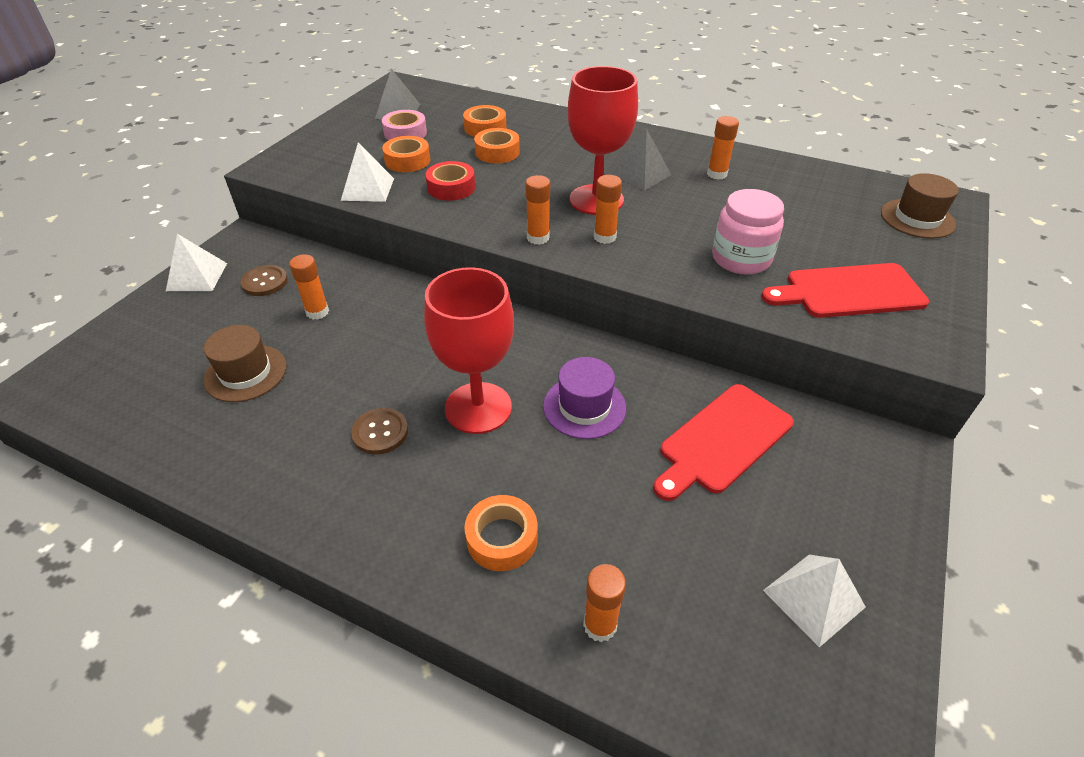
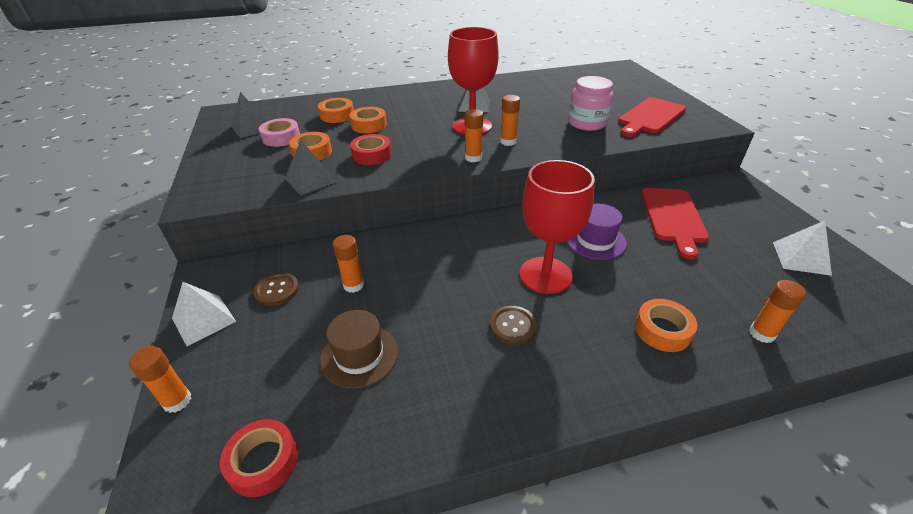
camera: 40 degrees left, 5 degrees down
white pyramid [341,143,394,202] -> grey pyramid [285,140,338,195]
orange glue stick [707,116,739,180] -> orange glue stick moved to [129,346,191,413]
brown hat [881,173,959,239] -> none
none -> red tape [220,419,298,497]

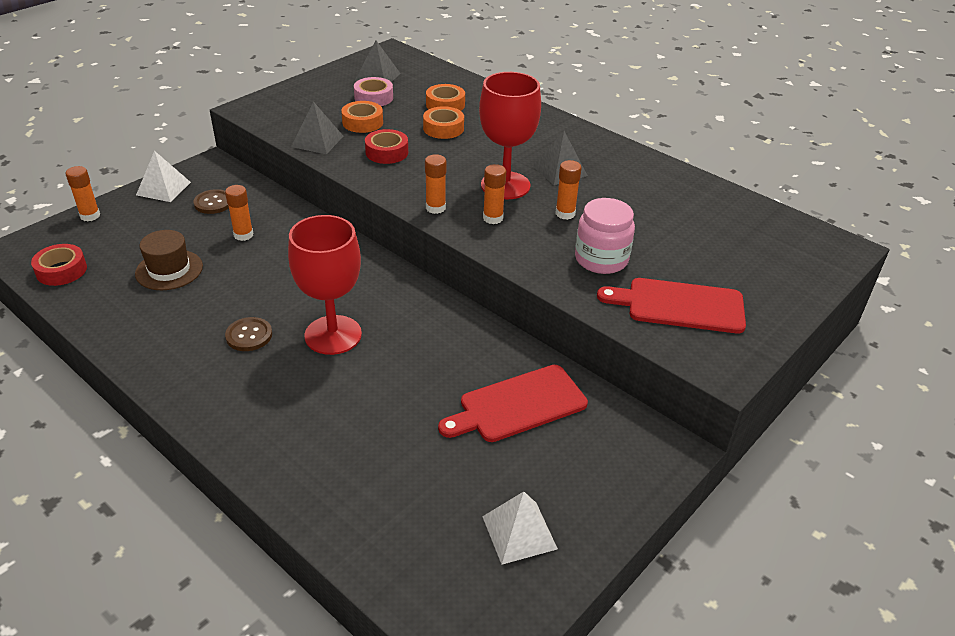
camera: 55 degrees right, 0 degrees up
purple hat [566,203,627,260] -> none
orange tape [635,299,697,352] -> none
orange glue stick [749,280,806,343] -> orange glue stick moved to [556,160,582,220]

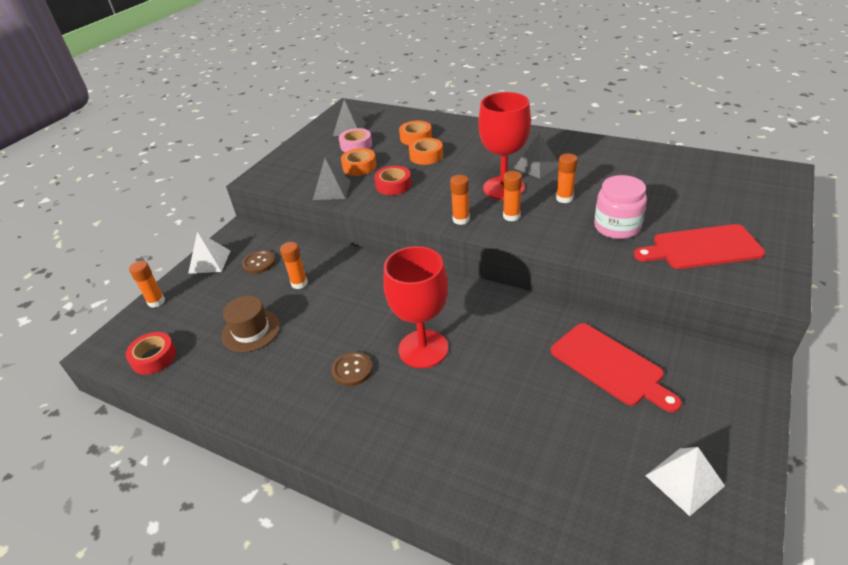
camera: 10 degrees left, 0 degrees up
red cutting board [438,365,588,442] -> red cutting board turned 90 degrees counterclockwise [551,323,682,412]

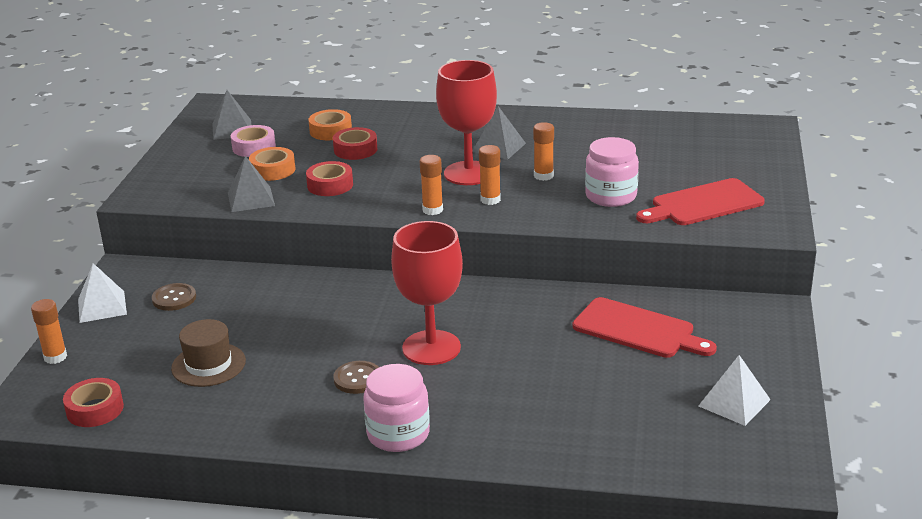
camera: 20 degrees left, 10 degrees down
orange glue stick [280,242,308,289] -> none
orange tape [409,138,443,165] -> red tape [333,127,377,160]
none -> pink jar [363,364,430,452]

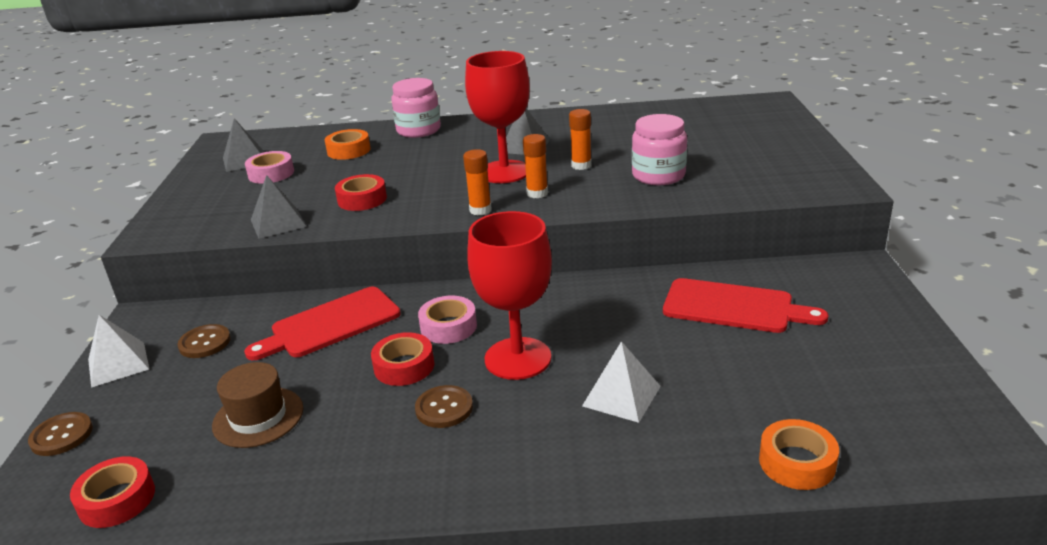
camera: 10 degrees left, 0 degrees up
orange glue stick [31,299,67,364] -> brown button [28,412,93,456]
orange tape [249,147,295,181] -> orange tape moved to [759,419,839,490]
red tape [333,127,377,160] -> red tape moved to [371,332,434,386]
pink jar [363,364,430,452] -> pink jar moved to [391,78,441,138]
red cutting board [636,178,765,225] -> red cutting board moved to [244,287,401,360]
white pyramid [699,355,771,426] -> white pyramid moved to [582,341,661,423]
none -> pink tape [418,296,477,344]

